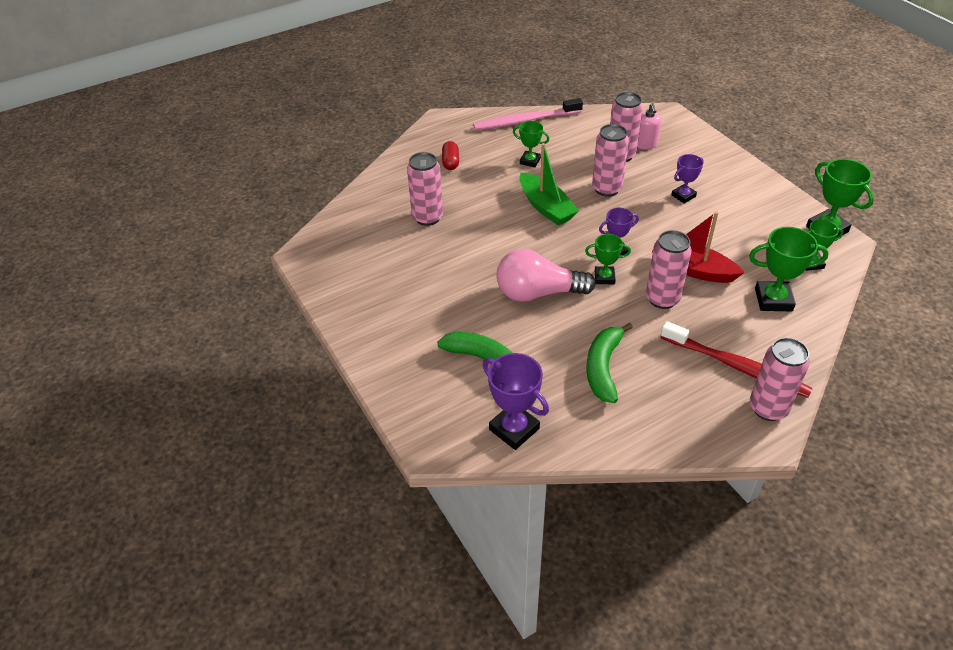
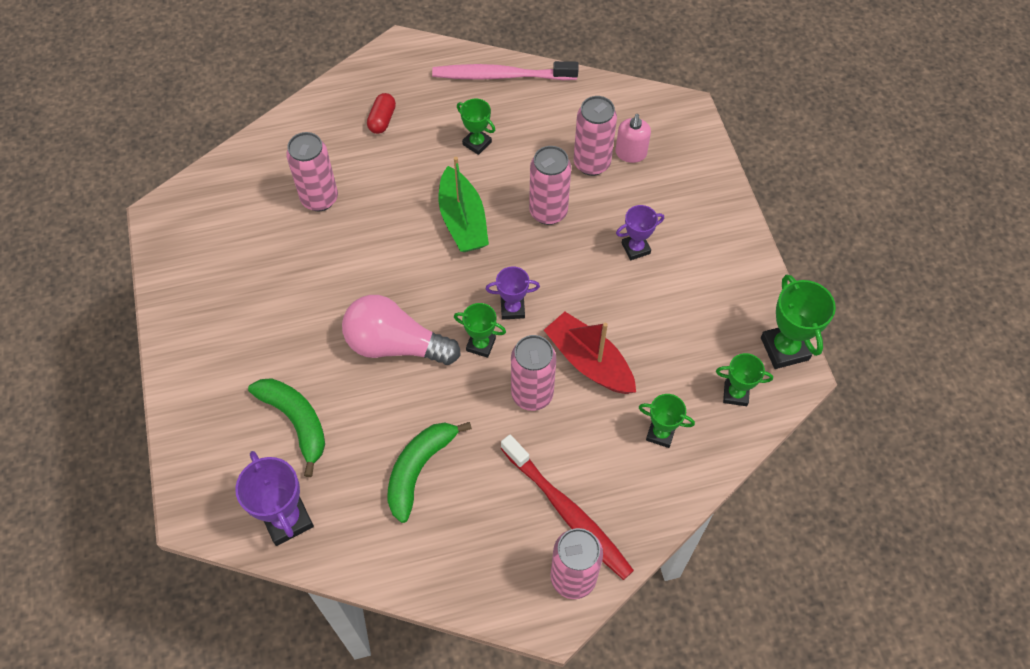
camera: 15 degrees right, 15 degrees up
green trophy [749,227,829,311] -> green trophy [639,394,695,448], size x0.62

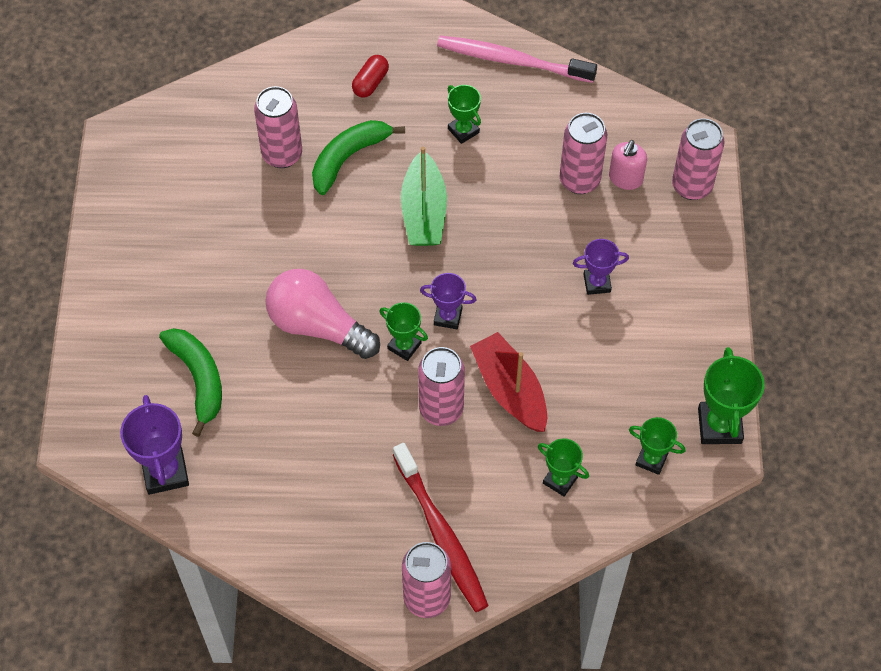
camera: 15 degrees right, 0 degrees up
green banana [387,422,472,523] -> green banana moved to [312,120,405,195]
pink can [529,146,571,225] -> pink can moved to [672,118,725,200]

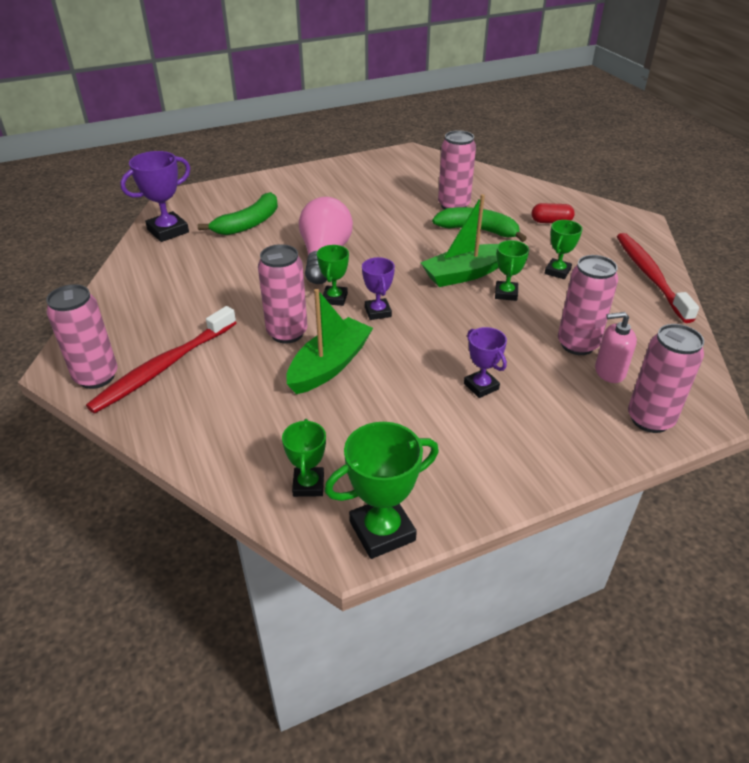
camera: 65 degrees right, 20 degrees down
pink toothbrush [437,35,597,83] -> red toothbrush [617,233,699,323]
red boat [470,332,547,432] -> green boat [286,289,373,394]
green trophy [538,438,589,496] -> green trophy moved to [495,240,529,301]

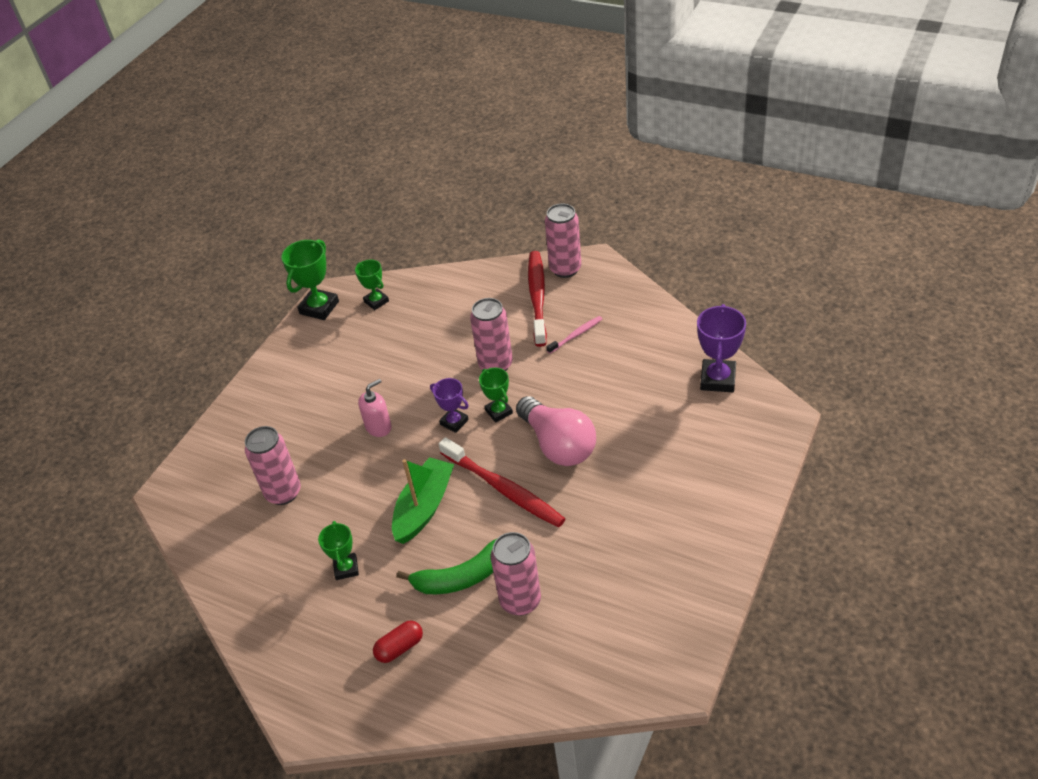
camera: 145 degrees right, 5 degrees up
green banana [198,192,278,235] -> none
green boat [286,289,373,394] -> none
purple trophy [464,327,507,398] -> none
green trophy [495,240,529,301] -> none
pink soap dispenser [595,312,637,383] -> pink soap dispenser moved to [358,379,392,437]
red toothbrush [617,233,699,323] -> red toothbrush moved to [439,437,565,528]
pink can [628,324,704,433] -> none
none -> pink toothbrush [546,316,602,354]

